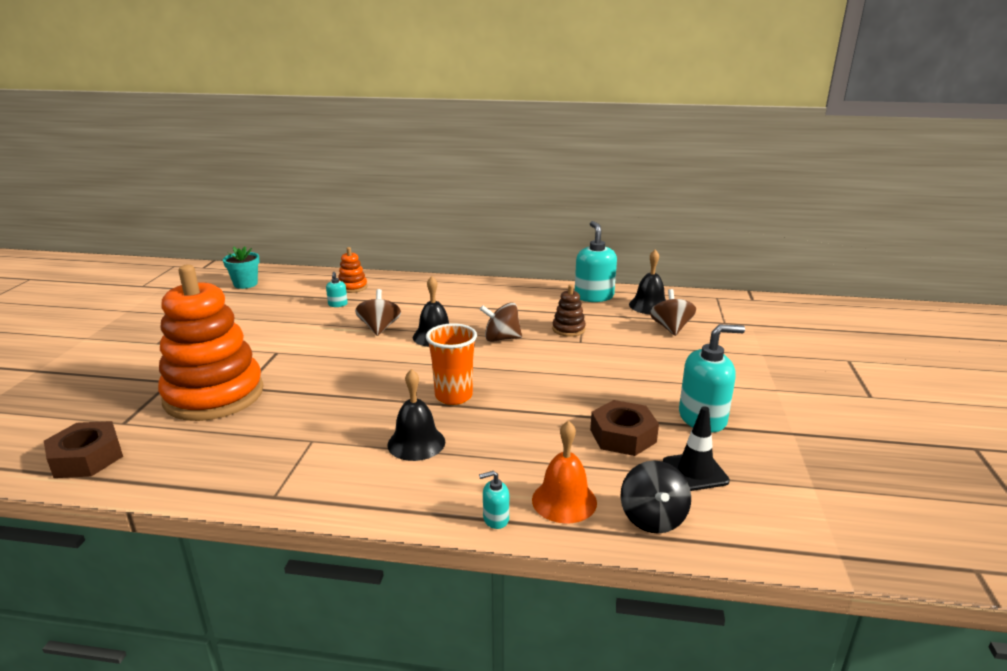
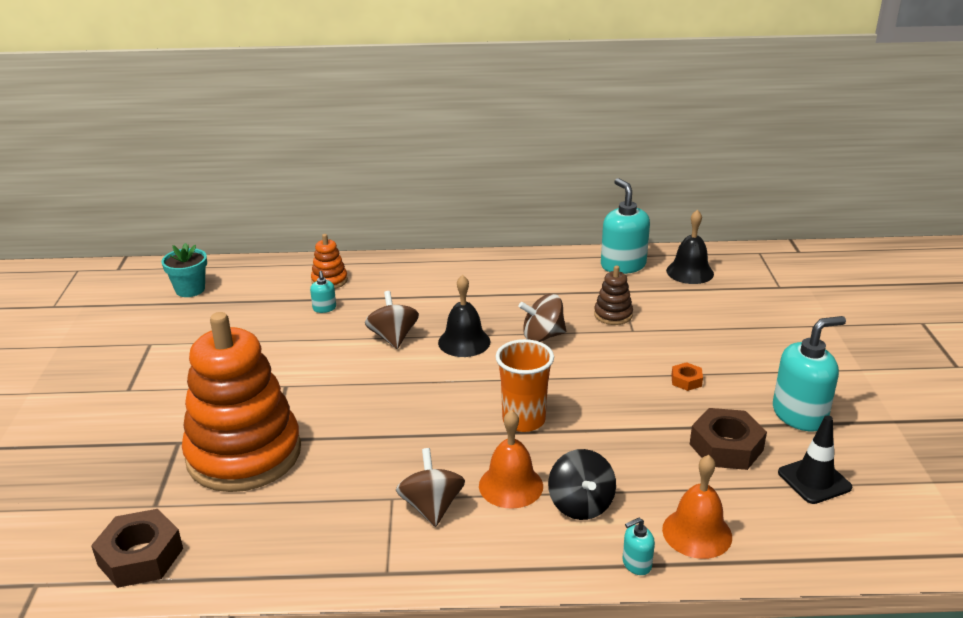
camera: 10 degrees left, 5 degrees up
black bell [387,369,445,461] -> orange bell [479,410,543,509]
black spinning top [620,461,691,534] -> black spinning top moved to [548,449,616,520]
brown spinning top [650,289,696,336] -> brown spinning top moved to [396,448,465,527]
none -> orange nut [671,362,703,391]

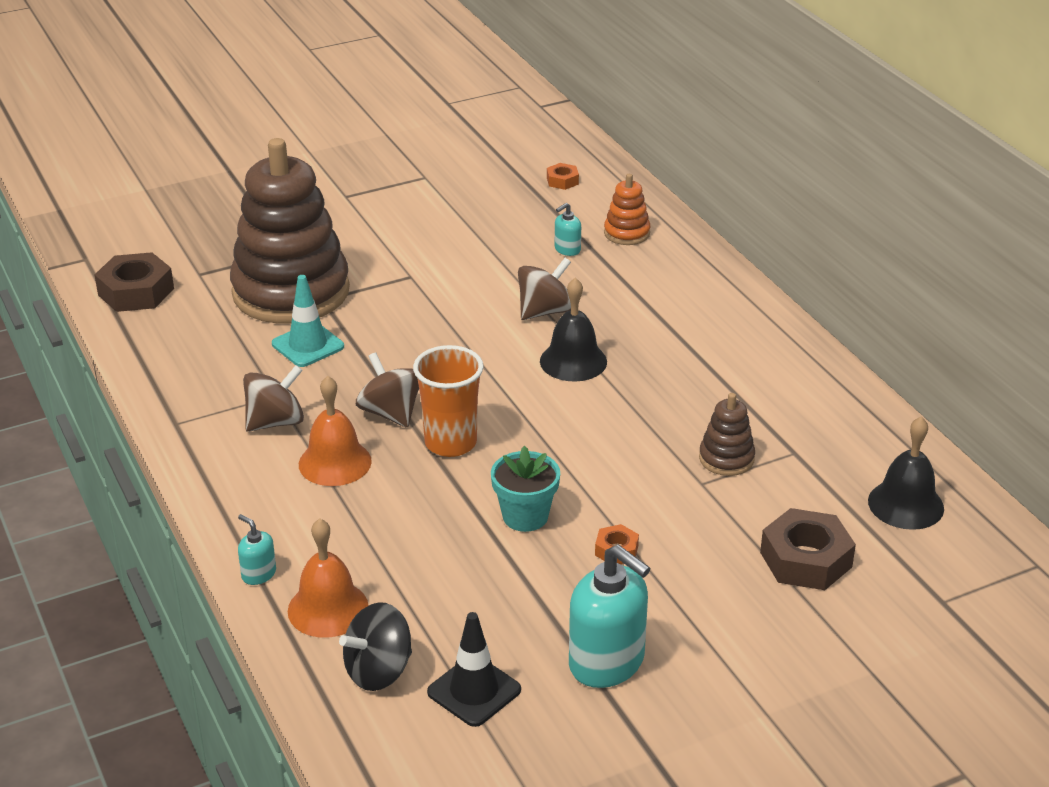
camera: 65 degrees right, 5 degrees up
turquoise flower pot [161,243,207,297] -> turquoise flower pot moved to [491,446,560,532]
orange stacking toy [182,312,301,492] -> brown stacking toy [230,138,350,324]
brown spinning top [518,294,566,342] -> brown spinning top moved to [356,352,419,428]
black spinning top [548,449,616,520] -> black spinning top moved to [339,602,412,691]
turquoise soap dispenser [601,178,650,274] -> none
brown nut [690,408,767,470] -> brown nut moved to [760,508,856,590]
none -> turquoise traffic cone [272,275,344,367]
none -> orange nut [547,163,579,190]

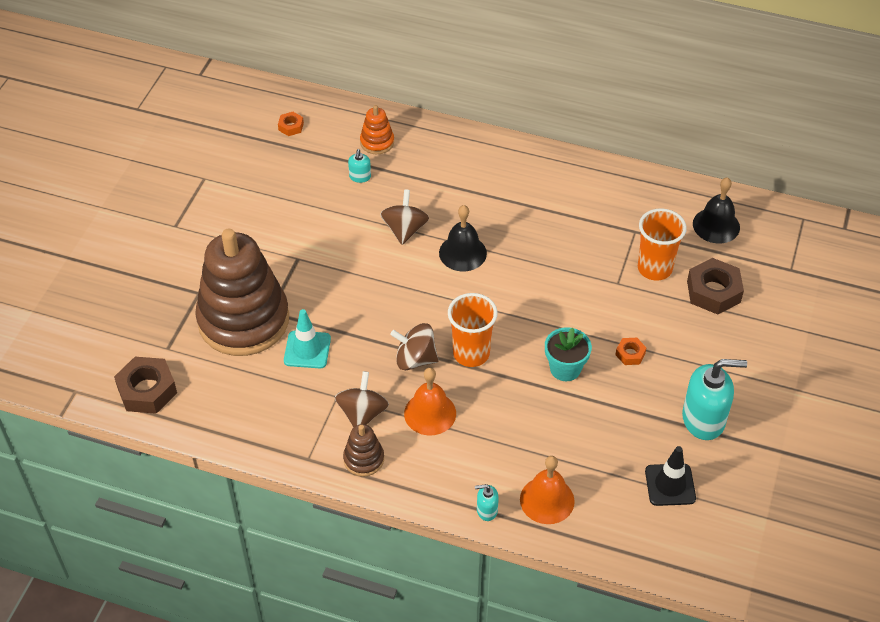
camera: 45 degrees left, 15 degrees up
black spinning top [339,602,412,691] -> none
brown stacking toy [699,393,755,476] -> brown stacking toy moved to [343,424,384,477]
none -> orange cup [638,208,687,281]

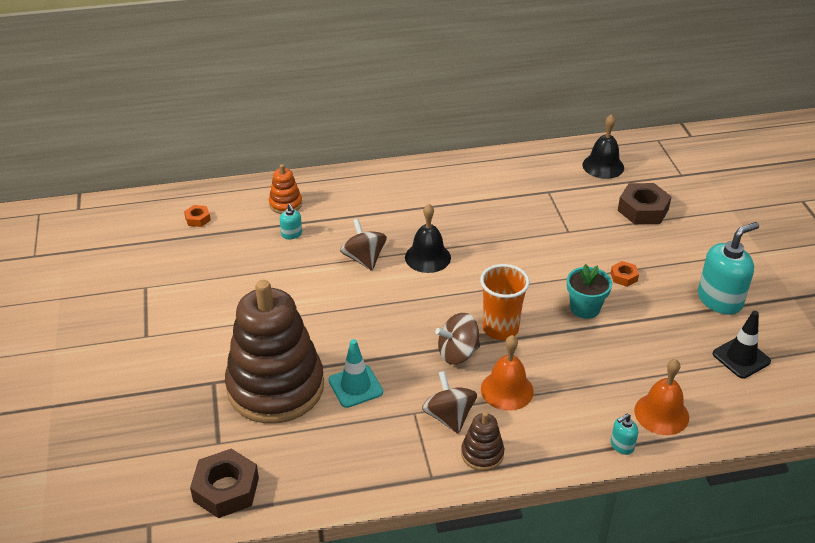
camera: 30 degrees left, 10 degrees down
orange cup [638,208,687,281] -> none

